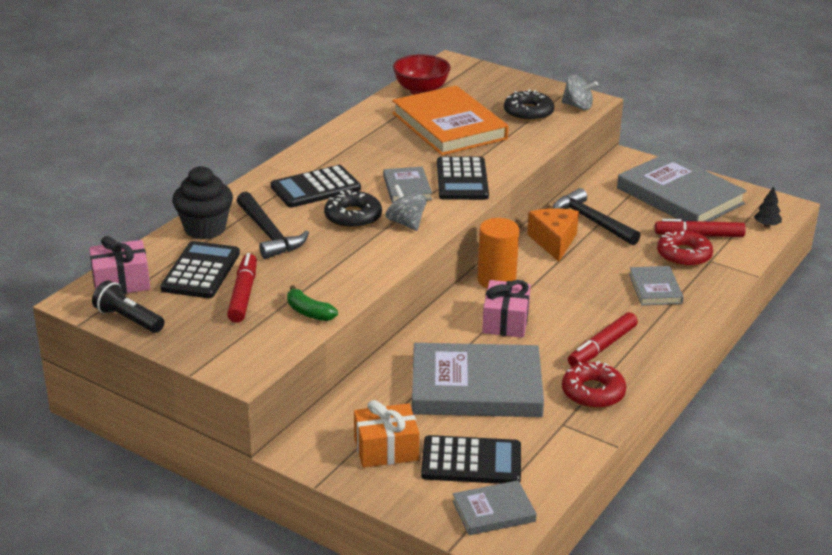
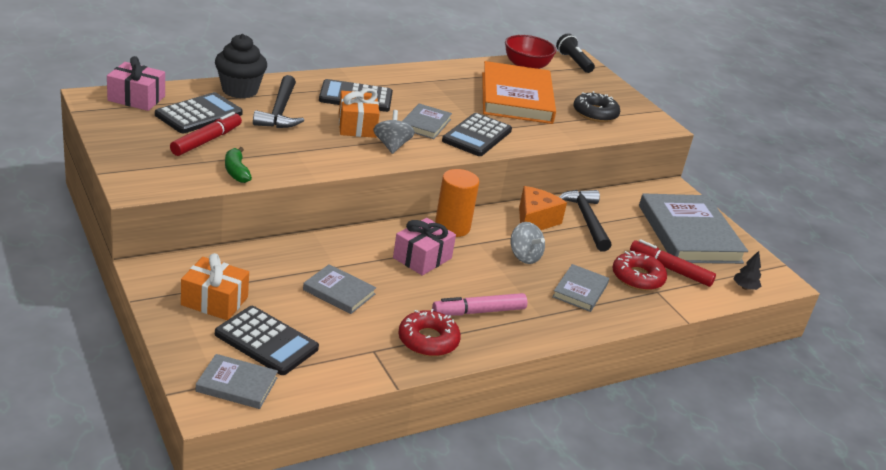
camera: 25 degrees right, 0 degrees up
black flashlight [92,280,165,333] -> black flashlight moved to [556,33,595,73]
black donut [324,190,382,229] -> orange gift [339,88,380,138]
grey book [412,343,544,417] -> grey book [303,264,376,314], size x0.49
grey spinning top [561,75,598,110] -> grey spinning top moved to [511,222,545,264]
red marker [568,312,638,367] -> pink marker [432,293,527,316]

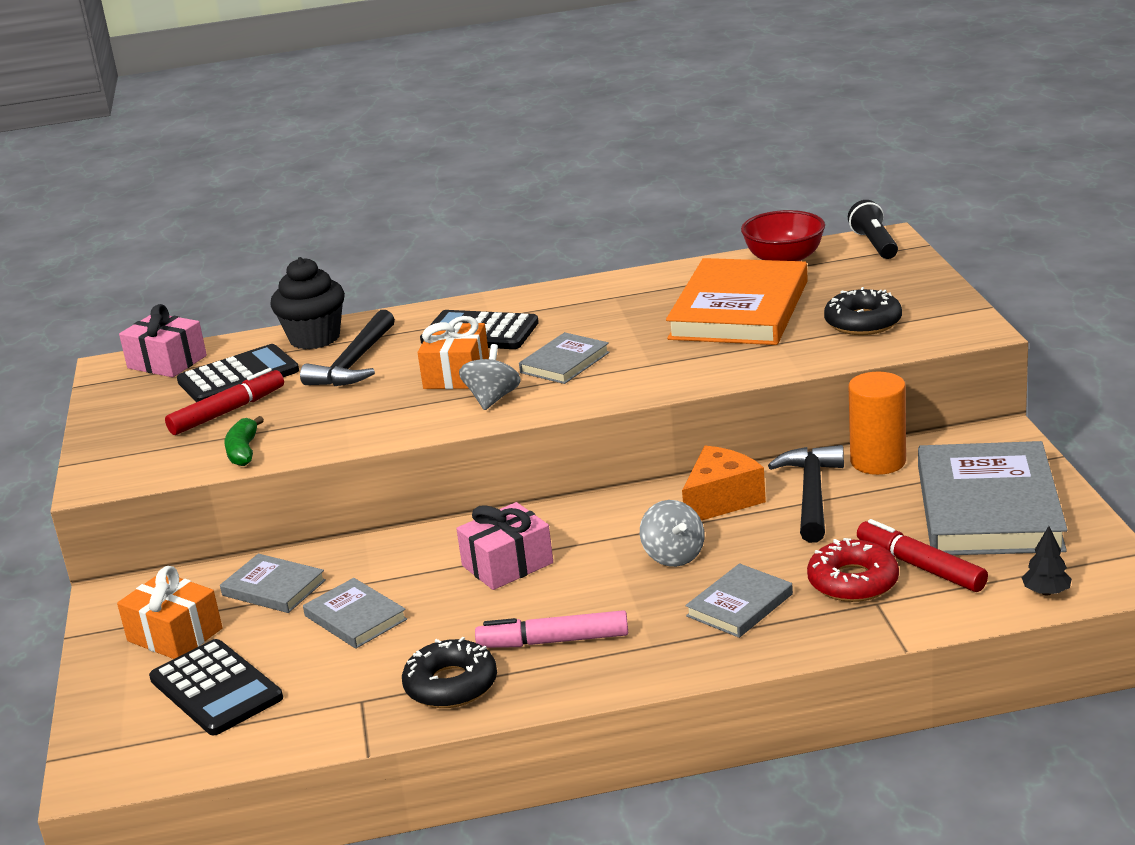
camera: 25 degrees right, 5 degrees down
grey book [196,354,278,409] -> grey book moved to [220,554,326,613]
red donut [398,309,461,357] -> black donut [402,637,497,708]
orange cylinder [435,169,479,237] -> orange cylinder moved to [848,372,906,475]
black calculator [442,113,512,156] -> none

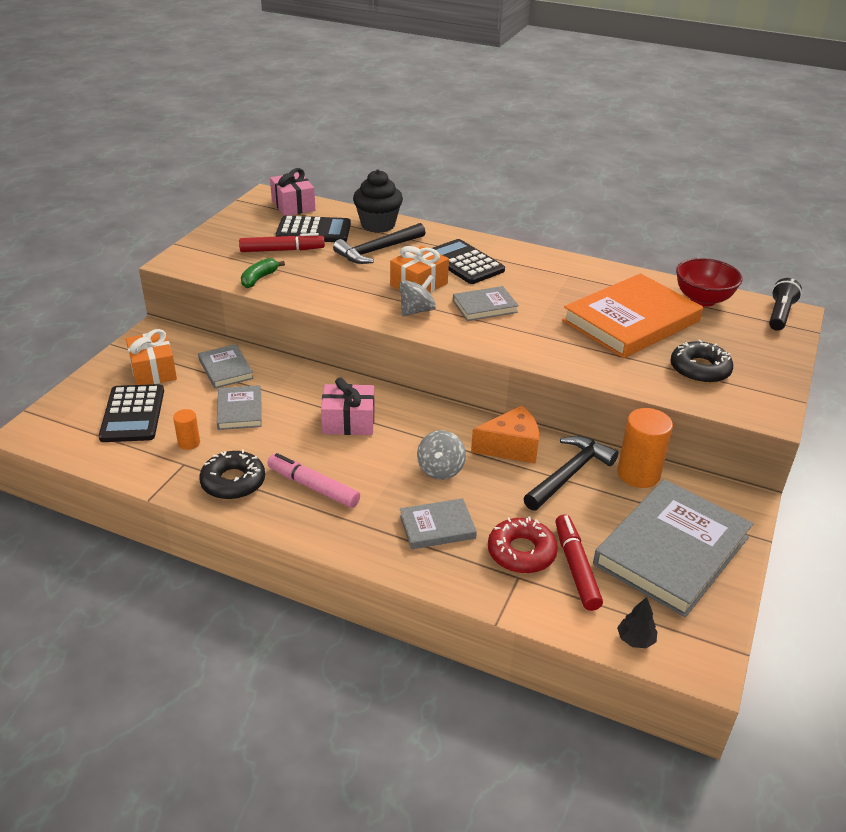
camera: 30 degrees right, 10 degrees up
none -> orange cylinder [173,409,200,450]

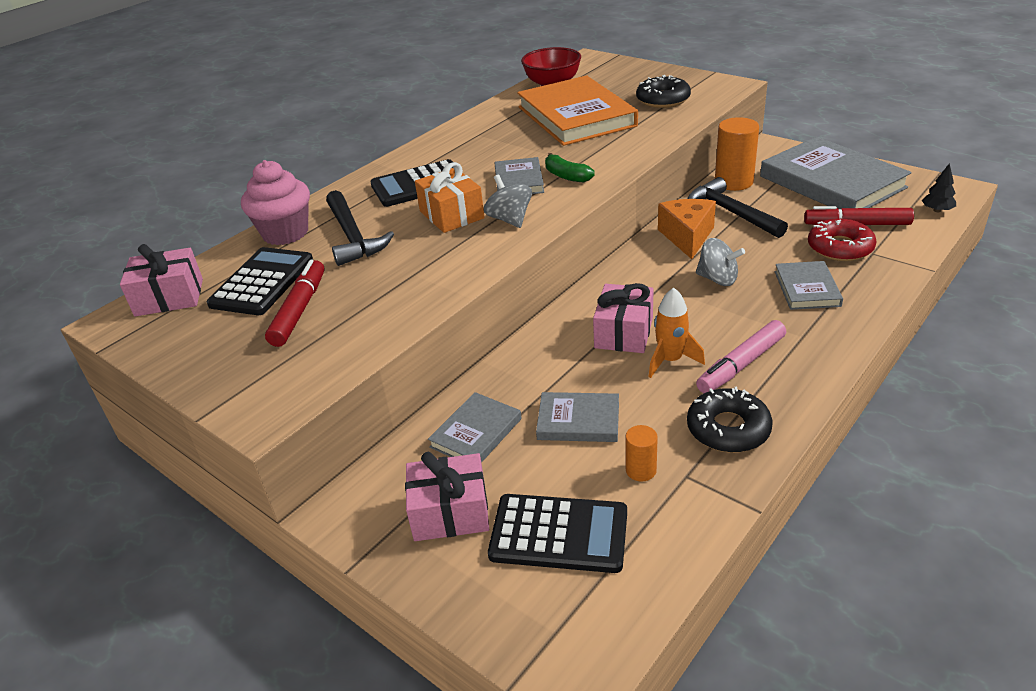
camera: 70 degrees left, 0 degrees up
orange gift [126,329,177,385] -> pink gift [405,452,489,541]
grey book [198,344,254,389] -> grey book turned 45 degrees counterclockwise [428,392,522,463]
green banana [241,258,285,288] -> green banana moved to [545,153,595,182]
black cupcake [353,169,403,233] -> pink cupcake [241,160,310,245]
black flashlight [769,278,802,331] -> none
none -> orange rocket [649,288,705,378]

